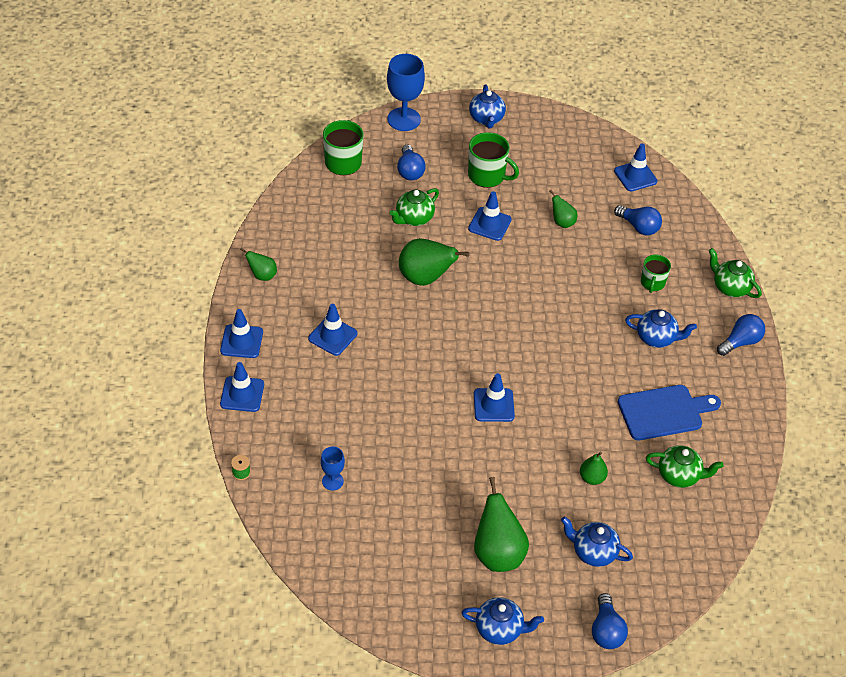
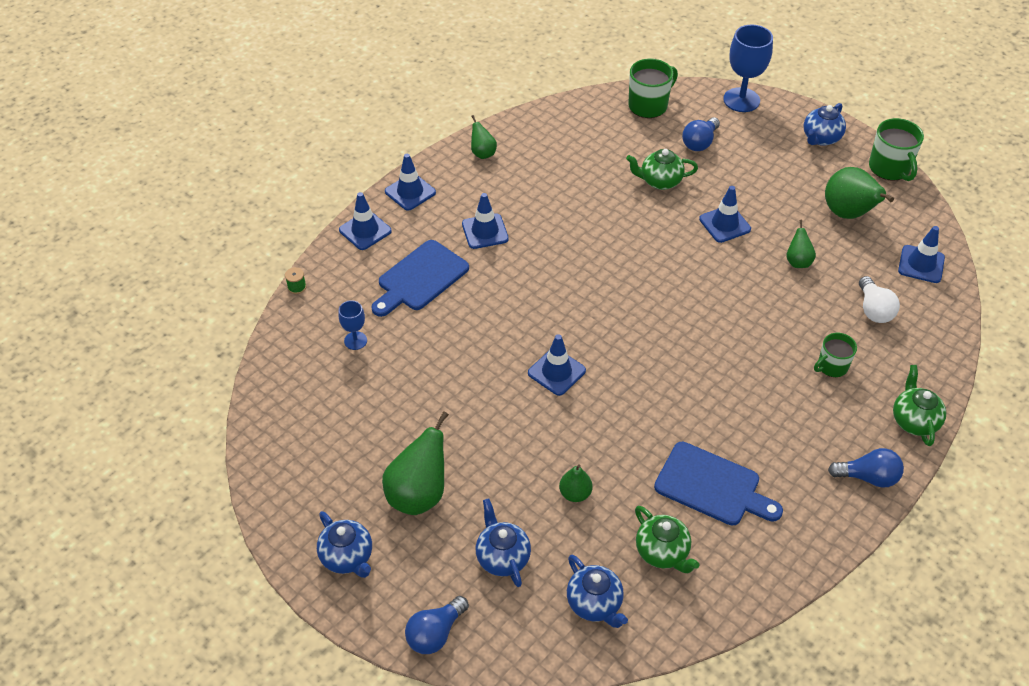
camera: 45 degrees right, 0 degrees up
green pear [399,238,470,286] -> green pear moved to [825,167,894,219]
green mug [468,132,519,188] -> green mug moved to [869,118,924,181]
blue light bulb [614,205,662,235] -> white light bulb [859,276,900,323]
blue teapot [625,309,697,348] -> blue teapot moved to [567,554,628,628]
none -> blue cutting board [371,240,469,317]

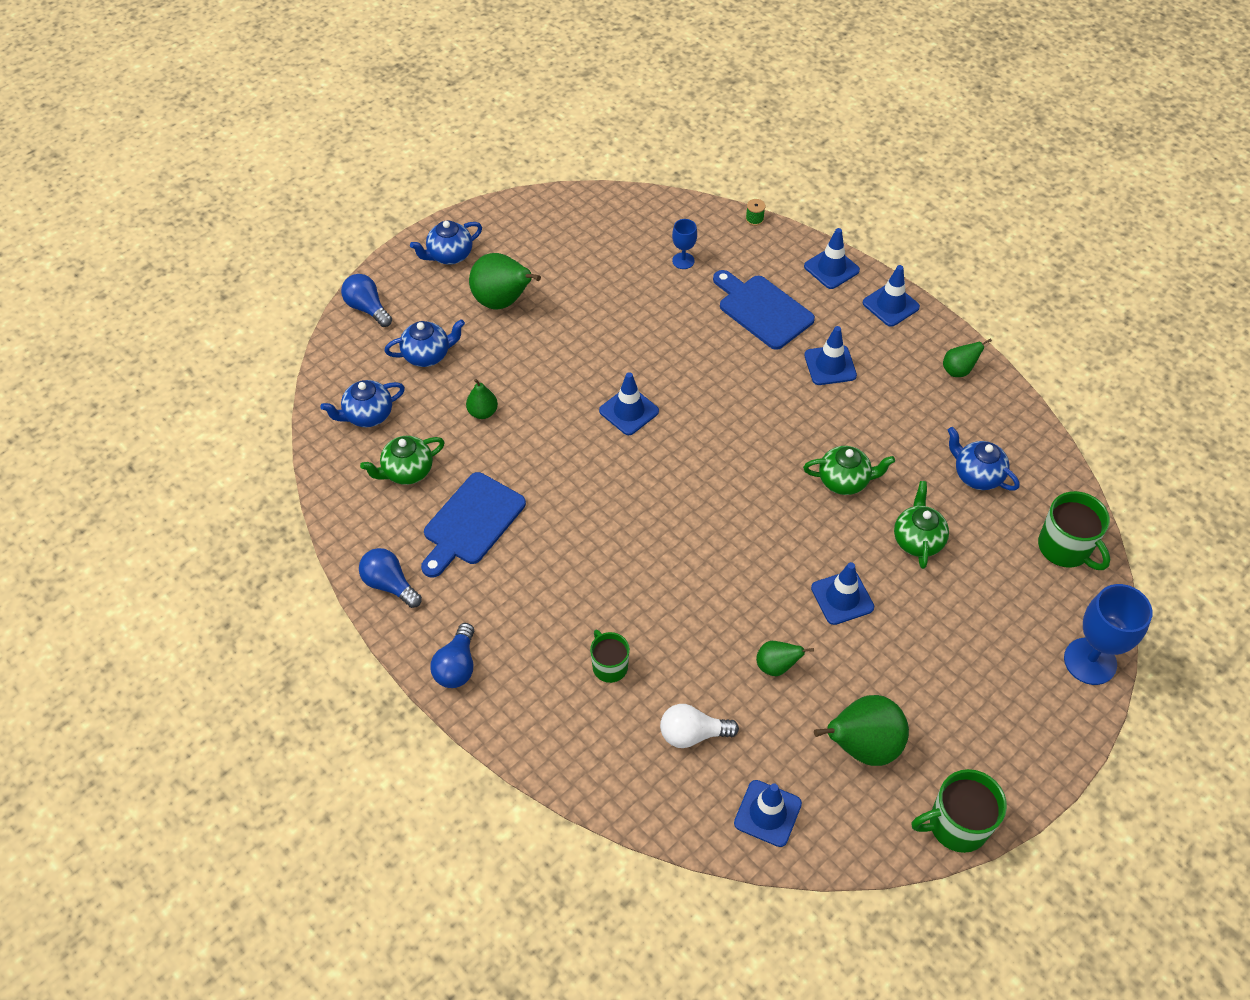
camera: 95 degrees right, 5 degrees up
blue light bulb [682,117,720,151] -> blue light bulb moved to [359,548,422,608]
blue teapot [804,103,846,146] -> blue teapot moved to [948,427,1020,490]
green teapot [893,365,946,446] -> green teapot moved to [803,446,895,495]

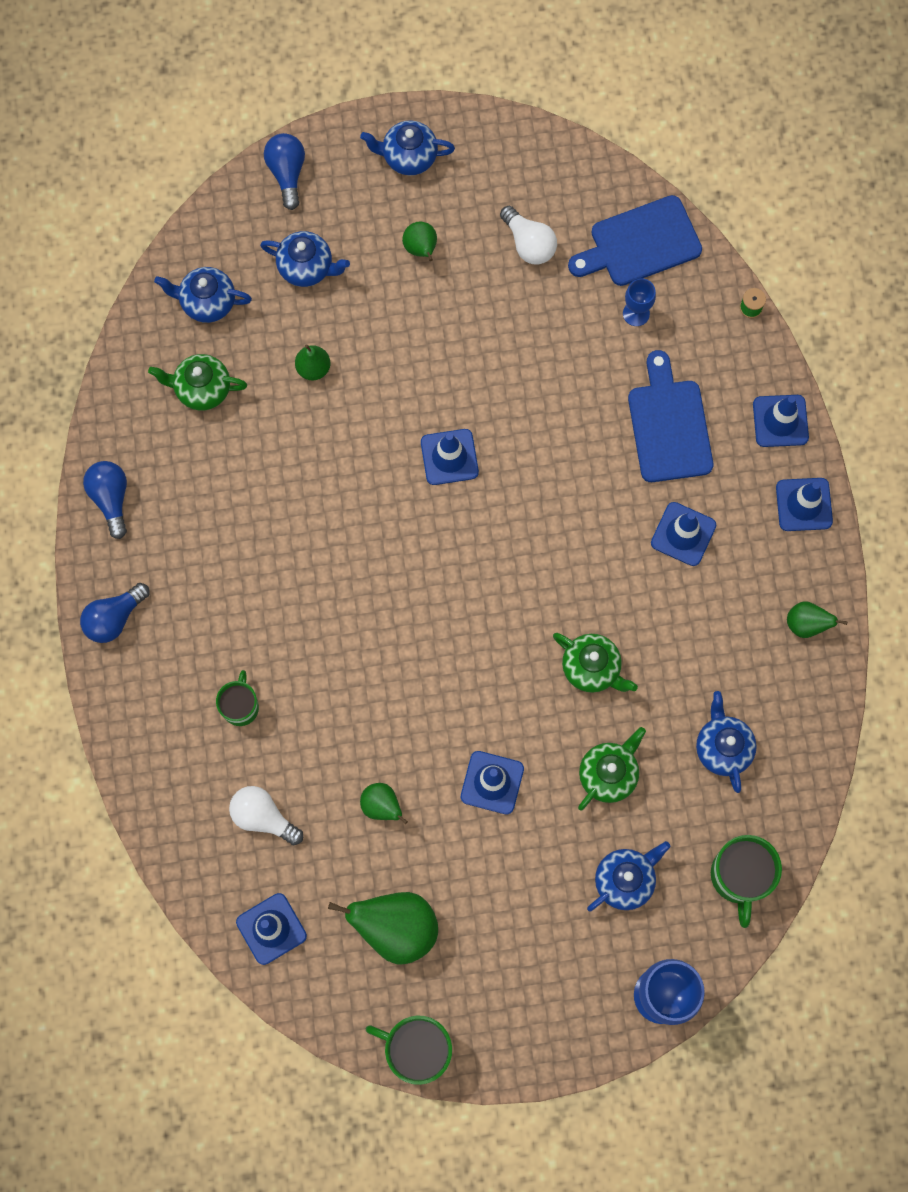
camera: 35 degrees right, 20 degrees up
blue cutting board [421,472,526,578] -> blue cutting board moved to [568,195,702,286]
green pear [469,253,541,310] -> green pear [402,221,437,261], size x0.53
none -> white light bulb [500,205,557,265]
none -> blue teapot [587,841,670,912]

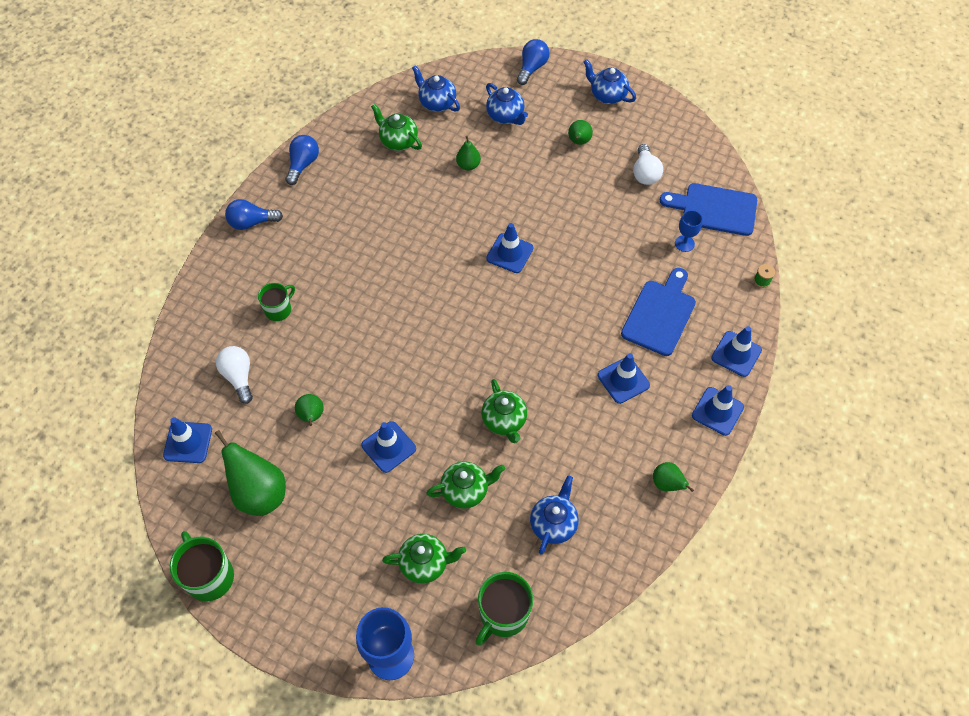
camera: 35 degrees right, 15 degrees down
blue teapot [587,841,670,912] -> green teapot [382,534,466,584]

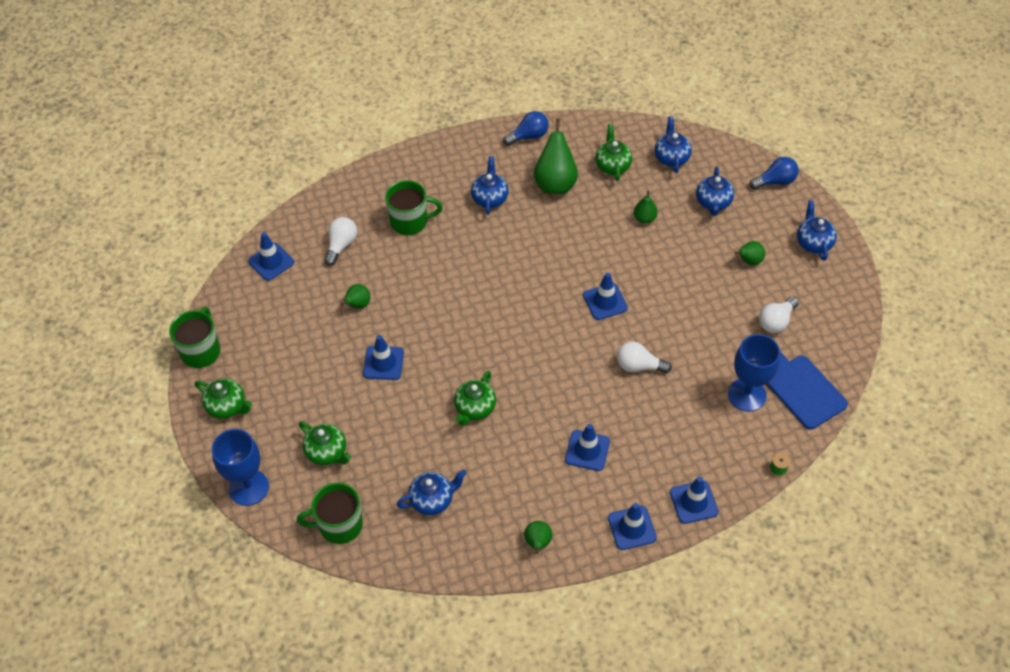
camera: 45 degrees right, 5 degrees down
green pear [215,430,286,516] -> green pear moved to [534,118,578,194]
blue light bulb [225,199,283,230] -> none
green mug [258,283,295,321] -> green mug [385,180,443,235], size x1.56
green teapot [426,461,505,509] -> green teapot moved to [195,379,252,419]
blue cutting board [621,268,696,356] -> none
blue goblet [675,210,703,252] -> blue goblet [728,334,780,412], size x1.90
none -> blue teapot [471,156,509,215]
none -> white light bulb [617,342,672,373]

